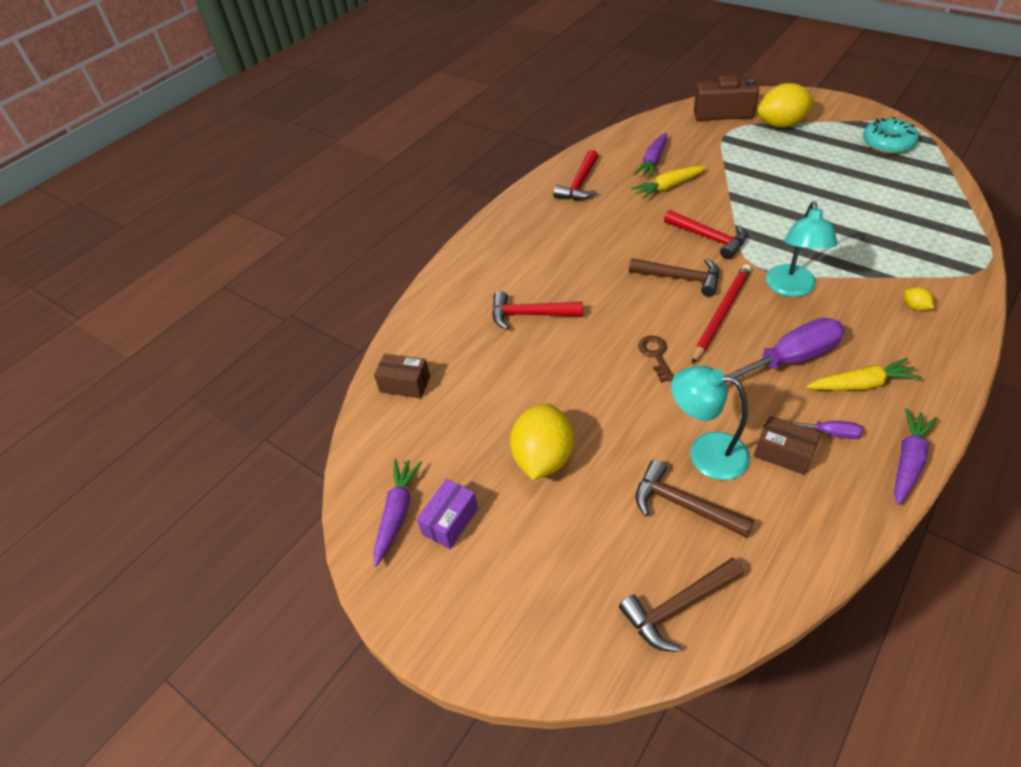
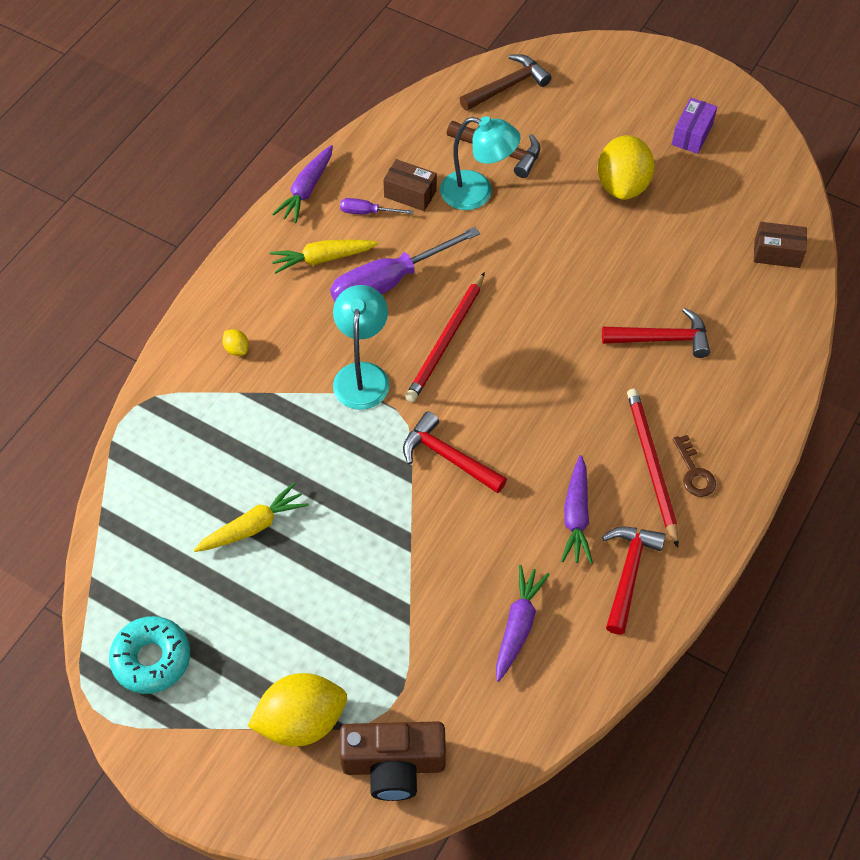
camera: 170 degrees right, 10 degrees up
purple carrot [374,459,422,566] -> purple carrot moved to [561,455,593,564]
brown hammer [629,258,719,296] -> none
yellow carrot [631,166,706,199] -> yellow carrot moved to [194,483,309,552]
brown key [638,335,674,383] -> brown key moved to [673,435,716,497]
none -> red pencil [627,389,679,548]

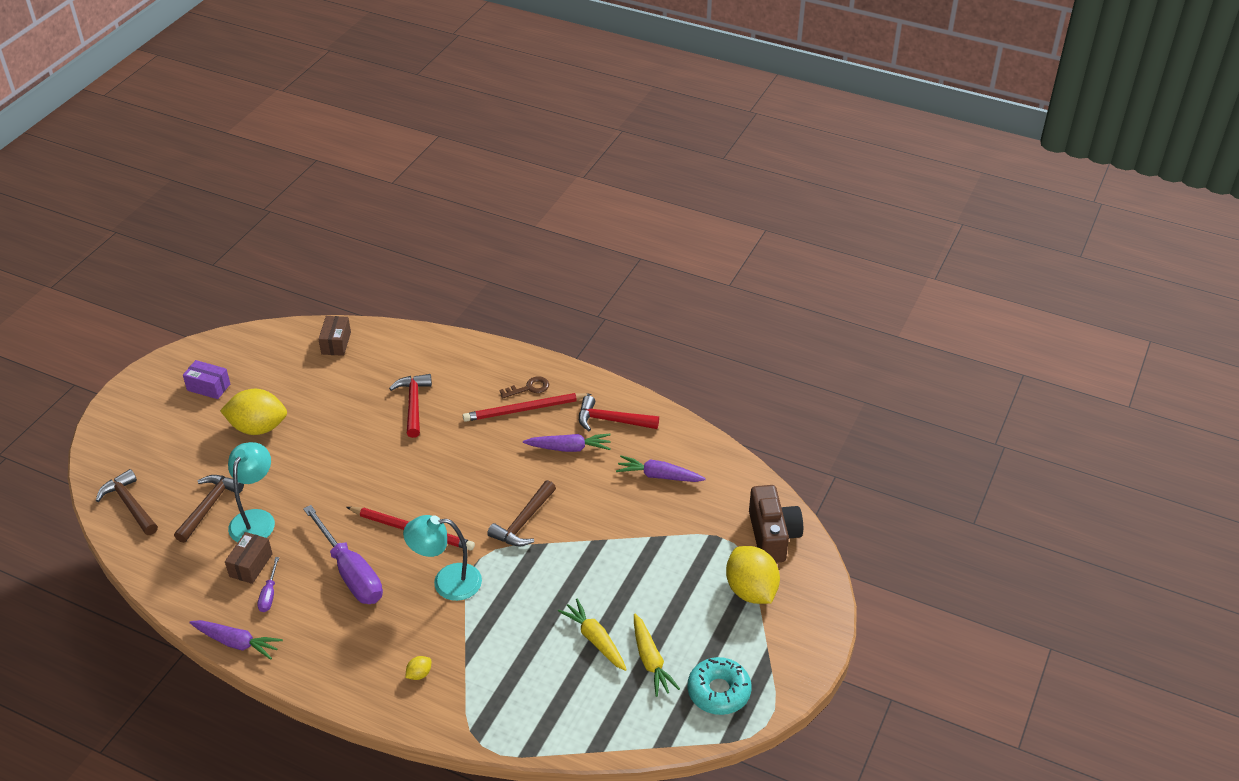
camera: 95 degrees left, 15 degrees down
yellow carrot [270,240,379,274] -> yellow carrot moved to [634,614,680,697]
red hammer [403,411,507,493] -> brown hammer [487,480,556,546]

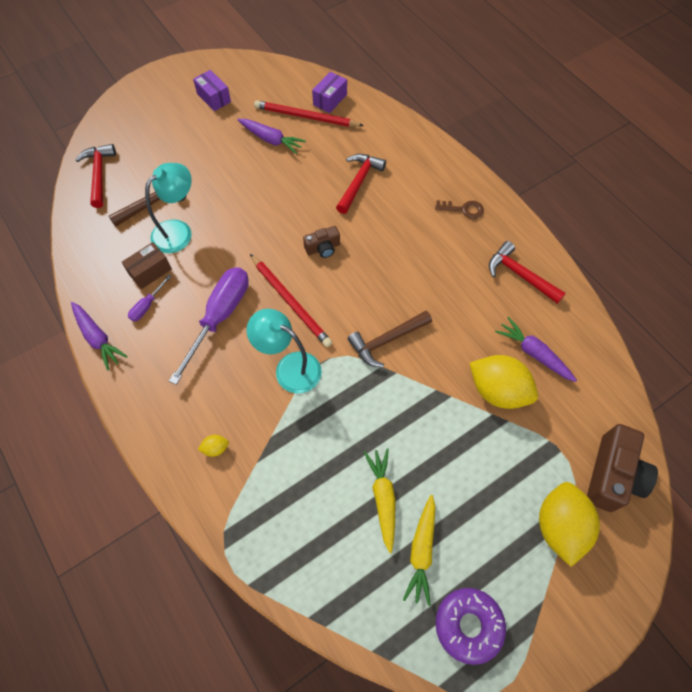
camera: 30 degrees right, 20 degrees up
brown hammer [96,469,158,535] -> red hammer [75,144,116,208]
yellow lemon [220,389,287,435] -> yellow lemon moved to [470,355,538,409]
purple screwdriver [303,505,383,604] -> purple screwdriver turned 150 degrees counterclockwise [169,267,249,385]
brown box [318,316,351,356] -> purple box [312,71,347,113]
red pencil [463,393,591,422] -> red pencil moved to [254,100,364,127]
purple carrot [523,434,611,452] -> purple carrot moved to [237,119,306,154]
turquoise donut [687,657,752,715] -> purple donut [435,588,506,665]
none -> brown camera [303,226,340,258]

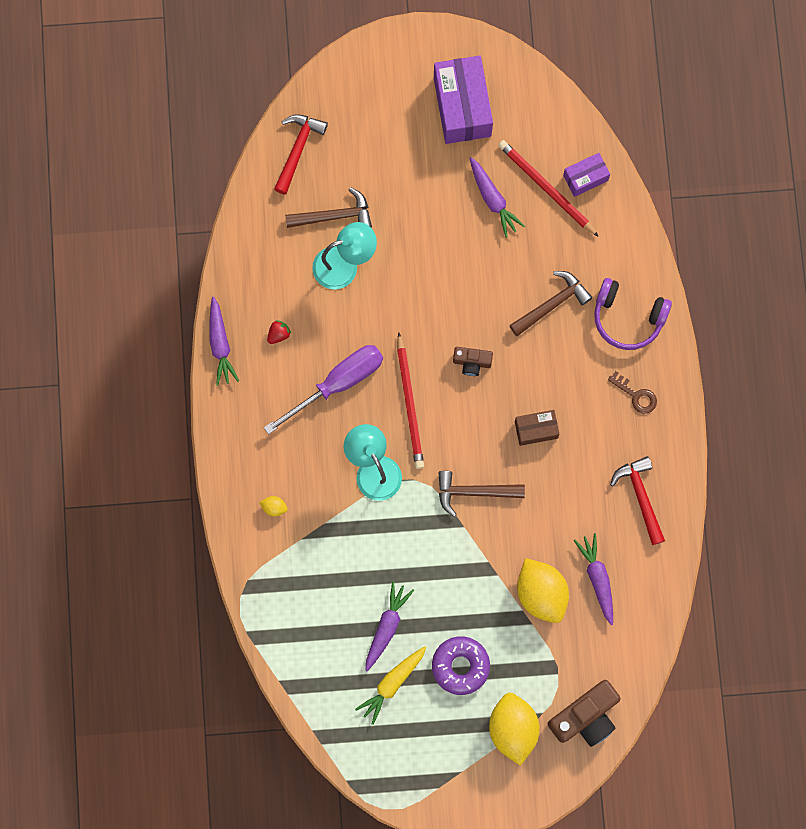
camera: 30 degrees right, 15 degrees up
brown box [122,242,172,289] -> brown box moved to [515,410,559,446]
purple screwdriver [128,275,172,322] -> red strawberry [267,320,291,344]
purple box [193,70,231,111] -> purple box [434,56,493,144], size x1.87
red hammer [336,154,386,214] -> brown hammer [509,271,592,336]
yellow carrot [364,448,395,553] -> purple carrot [366,581,414,671]
purple donut [435,588,506,665] -> purple donut moved to [432,636,490,695]
yellow lemon [539,482,600,567] -> yellow lemon turned 45 degrees counterclockwise [489,693,540,766]
none -> purple headphones [594,278,672,350]

